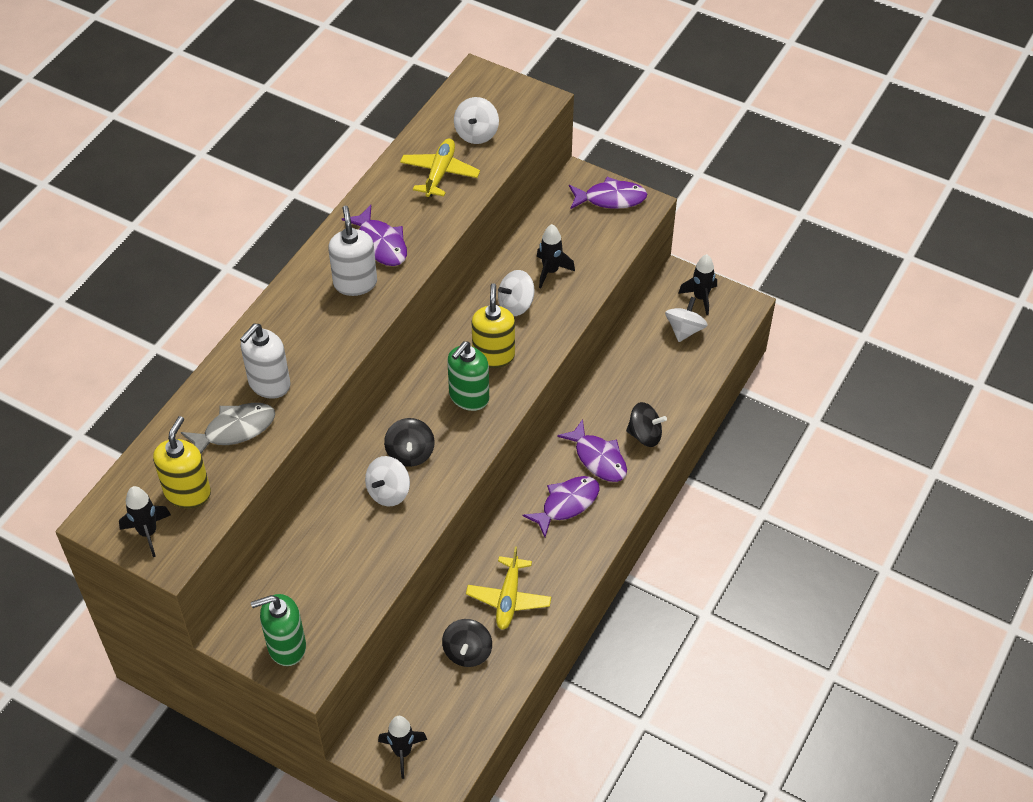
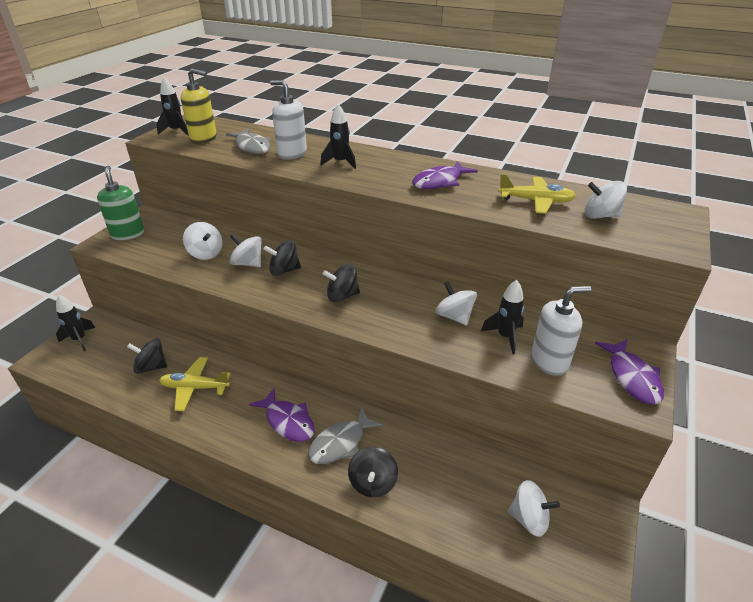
camera: 85 degrees right, 15 degrees down
white soap dispenser [328,206,377,296] -> white soap dispenser moved to [531,286,591,376]
green soap dispenser [447,341,489,411] -> black spinning top [322,263,360,302]
yellow soap dispenser [471,283,515,368] -> none
purple fish [557,419,627,482] -> grey fish [308,407,383,464]
black rocket [678,254,717,316] -> black rocket moved to [320,104,356,169]
none -> white spinning top [183,222,223,260]

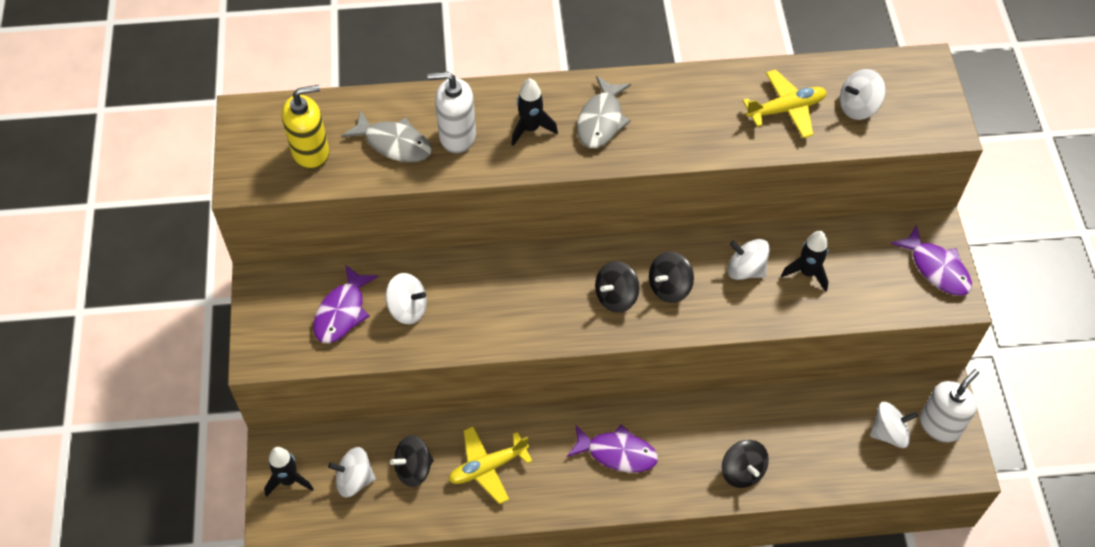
camera: 30 degrees left, 20 degrees up
green soap dispenser [97,165,144,240] -> none
black rocket [157,77,189,136] -> none
white spinning top [230,234,262,267] -> white spinning top moved to [328,447,376,497]
black spinning top [264,240,301,276] -> black spinning top moved to [649,252,694,303]
grey fish [308,407,383,464] -> grey fish moved to [577,76,631,148]
purple fish [412,161,478,189] -> purple fish moved to [313,265,378,343]
white soap dispenser [531,286,591,376] -> white soap dispenser moved to [920,369,979,443]

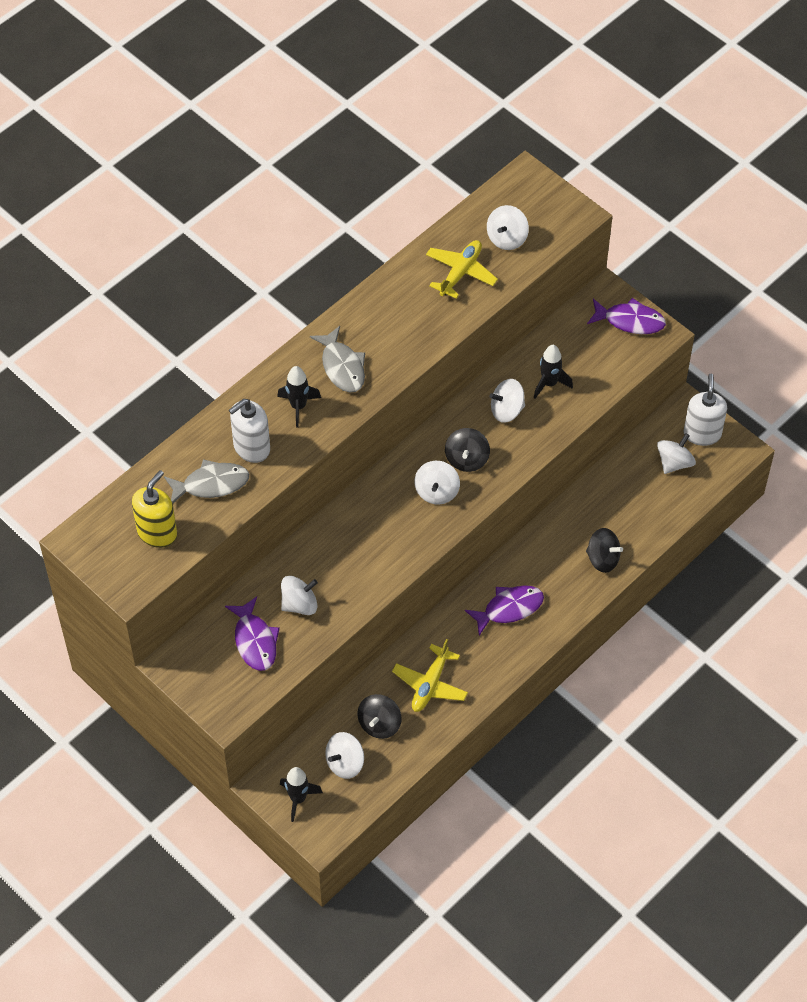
camera: 40 degrees left, 0 degrees up
black spinning top [595,261,639,313] -> white spinning top [415,461,460,505]

